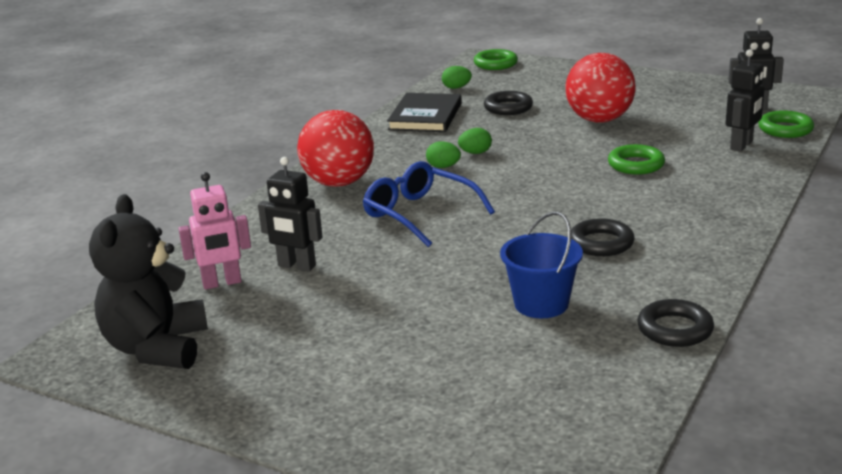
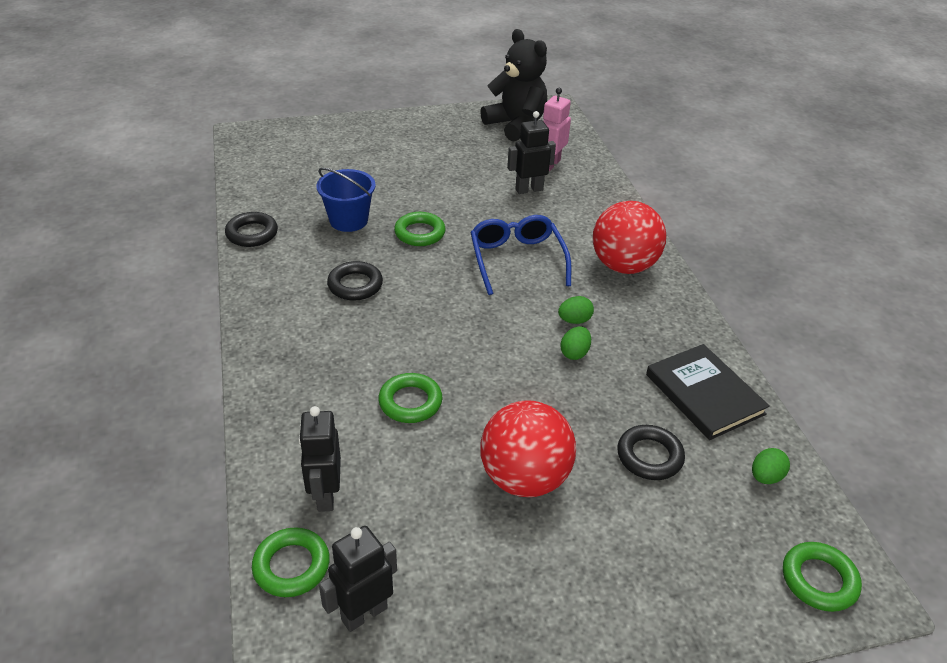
camera: 135 degrees right, 15 degrees up
blue glasses [363,161,495,247] -> blue glasses turned 105 degrees counterclockwise [470,215,572,295]
none -> green ring [394,212,446,246]

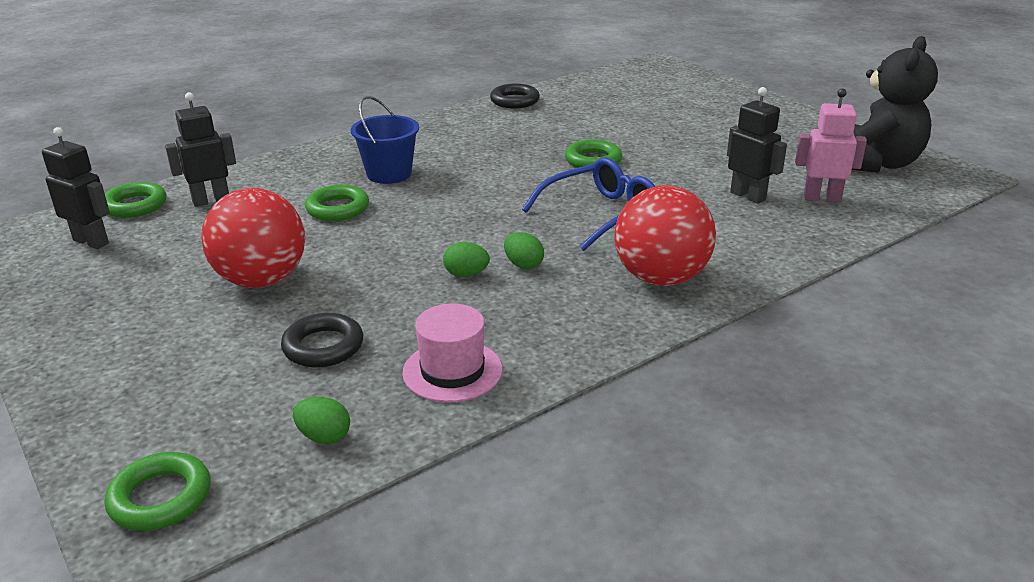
camera: 70 degrees right, 10 degrees down
blue bucket [316,168,376,232] -> blue bucket moved to [351,96,419,184]
black ring [327,261,383,301] -> none
black book [646,344,770,440] -> pink hat [402,304,502,402]

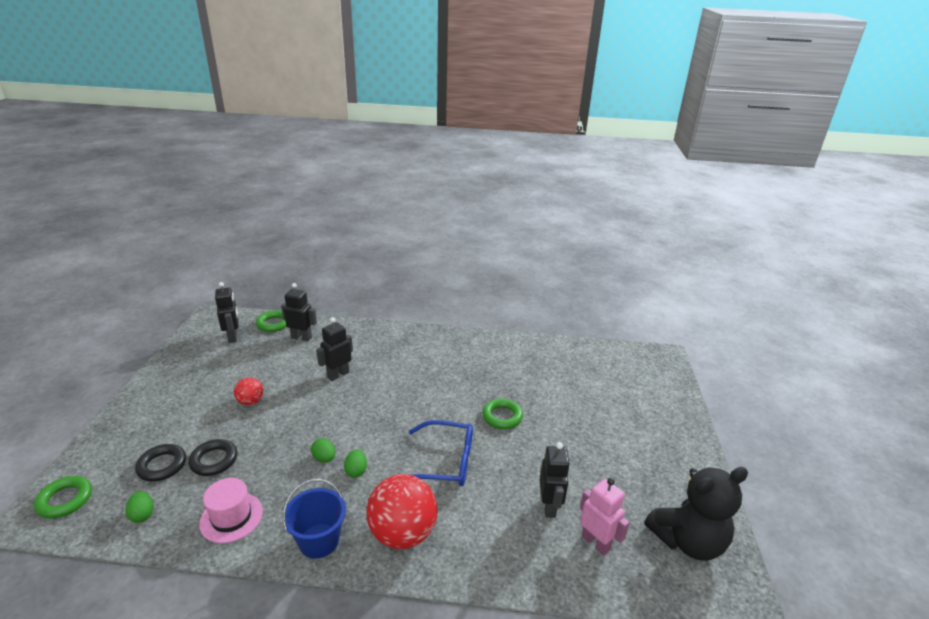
camera: 40 degrees right, 0 degrees up
red ball [201,188,305,288] -> red ball [234,377,263,405], size x0.51
green ring [305,185,369,221] -> black robot [316,317,353,381]
blue bucket [351,96,419,184] -> blue bucket moved to [283,479,346,559]
black ring [490,84,540,109] -> black ring moved to [135,444,186,482]

